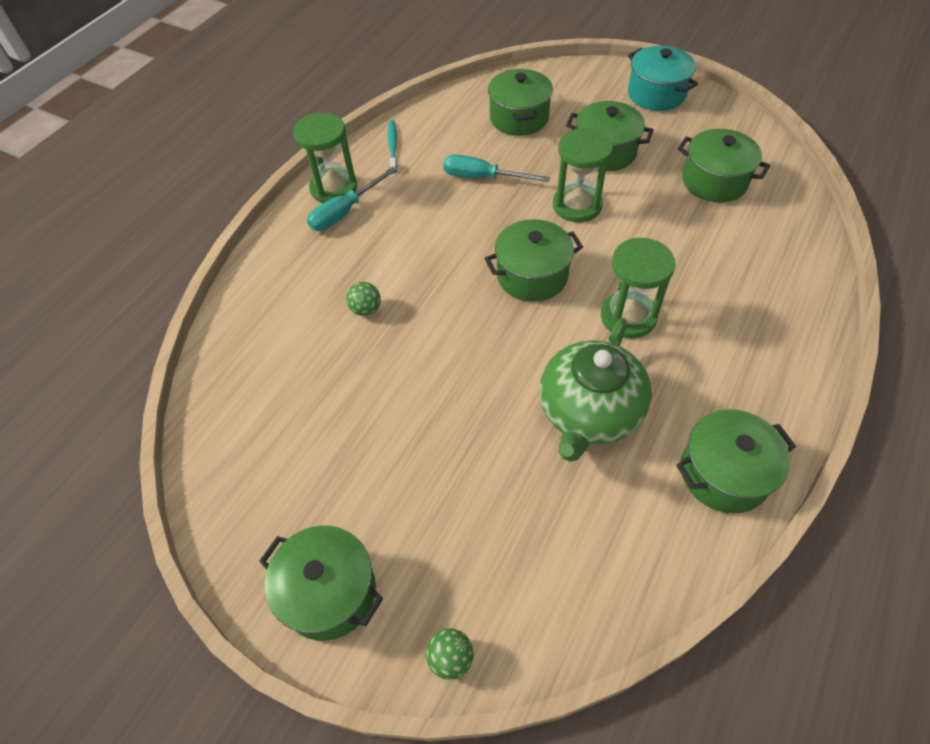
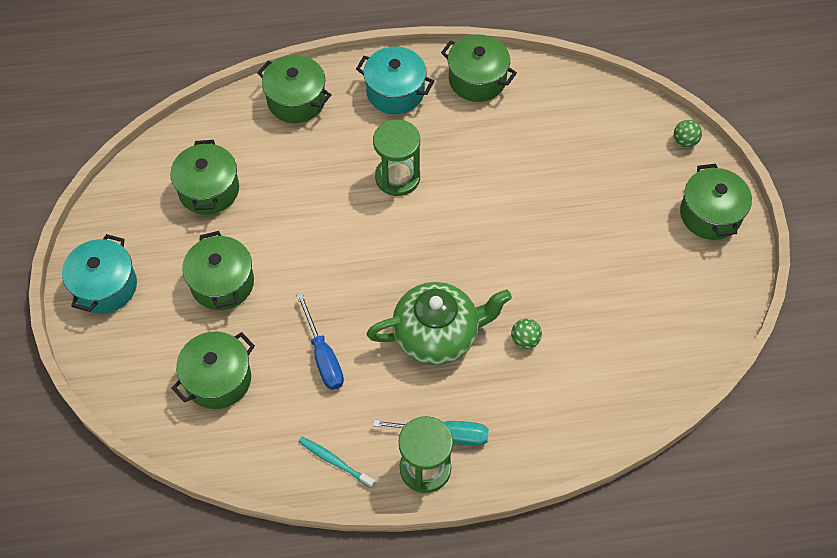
camera: 130 degrees left, 5 degrees up
turquoise toothbrush [387,120,397,173] -> turquoise toothbrush turned 75 degrees clockwise [298,437,375,488]
turquoise screwdriver [443,155,550,182] -> blue screwdriver [296,293,344,390]
green pot [485,219,583,302] -> green pot moved to [257,55,331,123]
green teapot [539,318,652,462] -> green teapot moved to [367,282,512,365]
green hourglass [553,128,613,222] -> none
none -> turquoise pot [356,47,434,114]

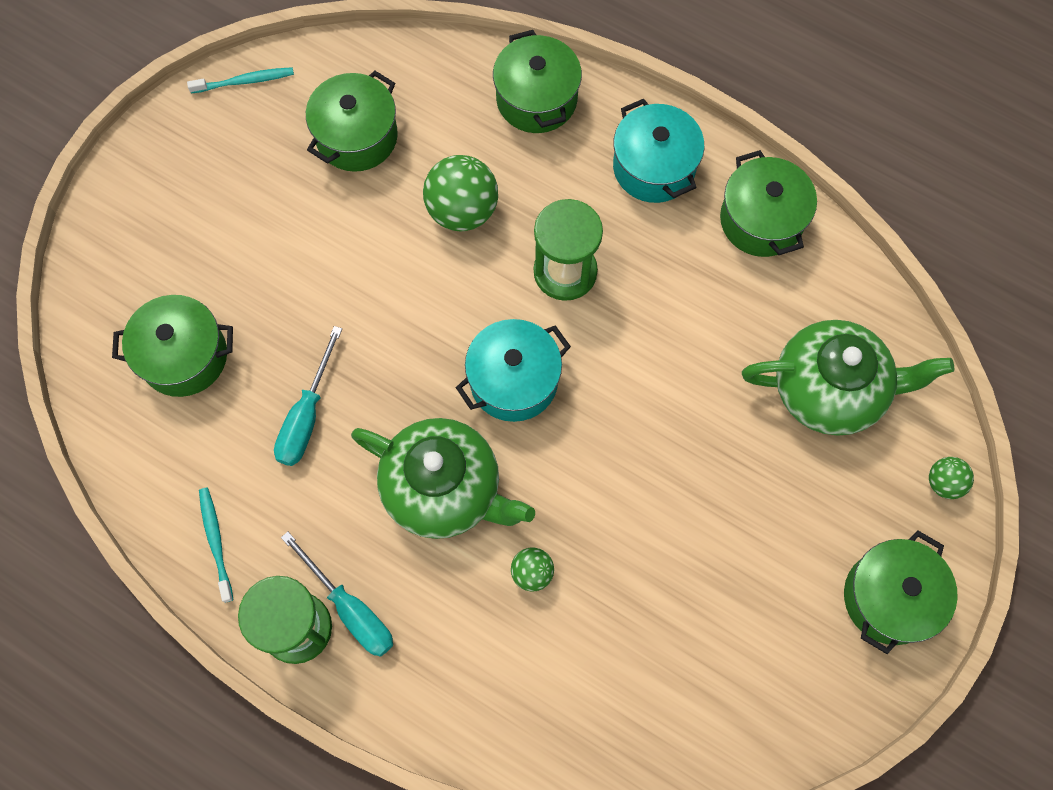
camera: 40 degrees right, 10 degrees up
turquoise pot [62,234,137,314] -> turquoise pot moved to [456,319,571,422]
green pot [182,231,254,310] -> none
blue screwdriver [296,293,344,390] -> turquoise screwdriver [274,326,342,466]
none -> turquoise toothbrush [187,67,294,93]
none -> green ball [423,155,498,231]
none -> green teapot [742,320,954,436]

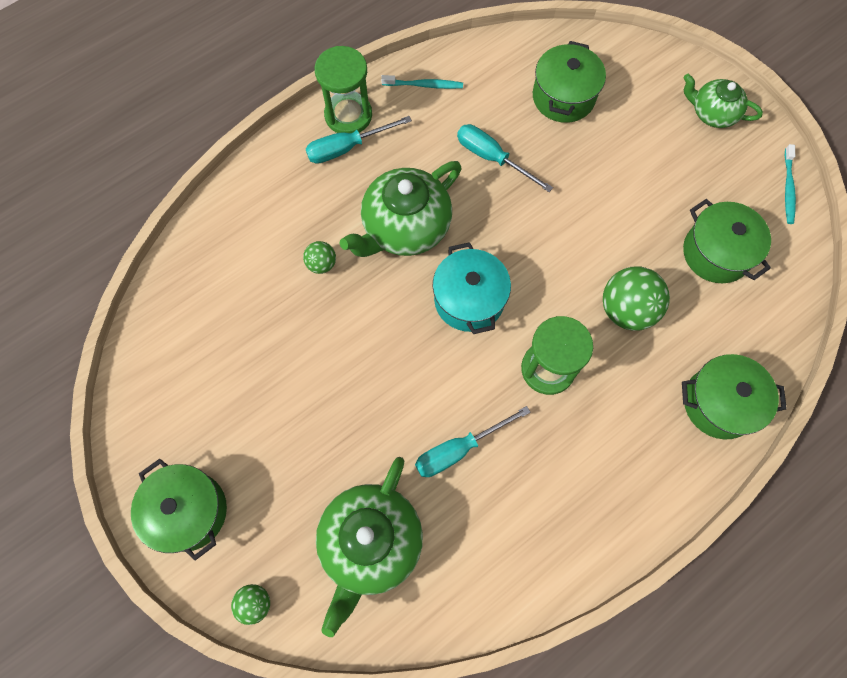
camera: 110 degrees right, 0 degrees up
turquoise pot [613,99,704,203] -> none
green pot [720,150,817,257] -> none
none -> turquoise screwdriver [415,406,531,477]
none -> green teapot [683,74,763,128]

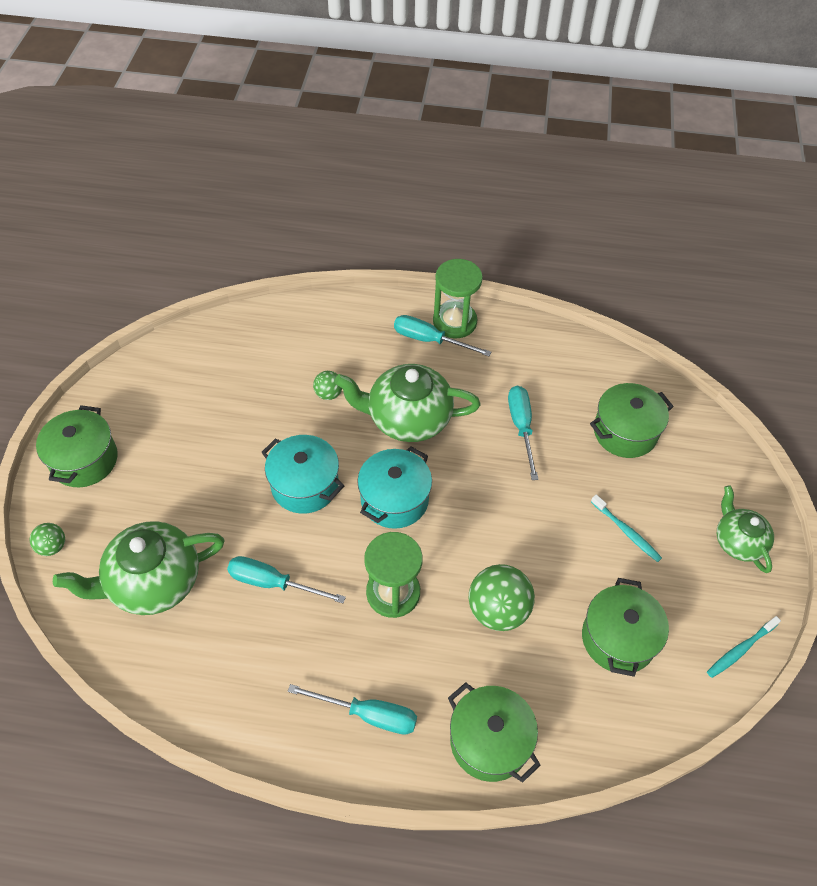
camera: 45 degrees right, 15 degrees down
turquoise toothbrush [381,75,463,89] -> turquoise toothbrush moved to [591,494,662,562]
none -> turquoise pot [261,435,344,514]
none -> turquoise screwdriver [288,684,417,735]

